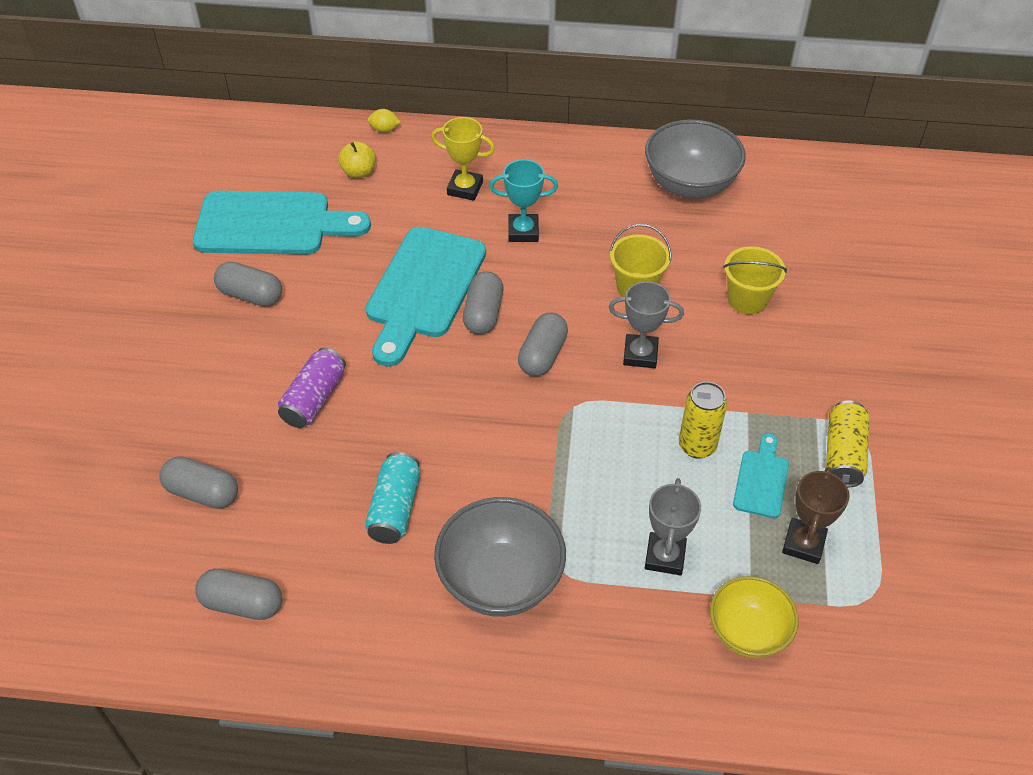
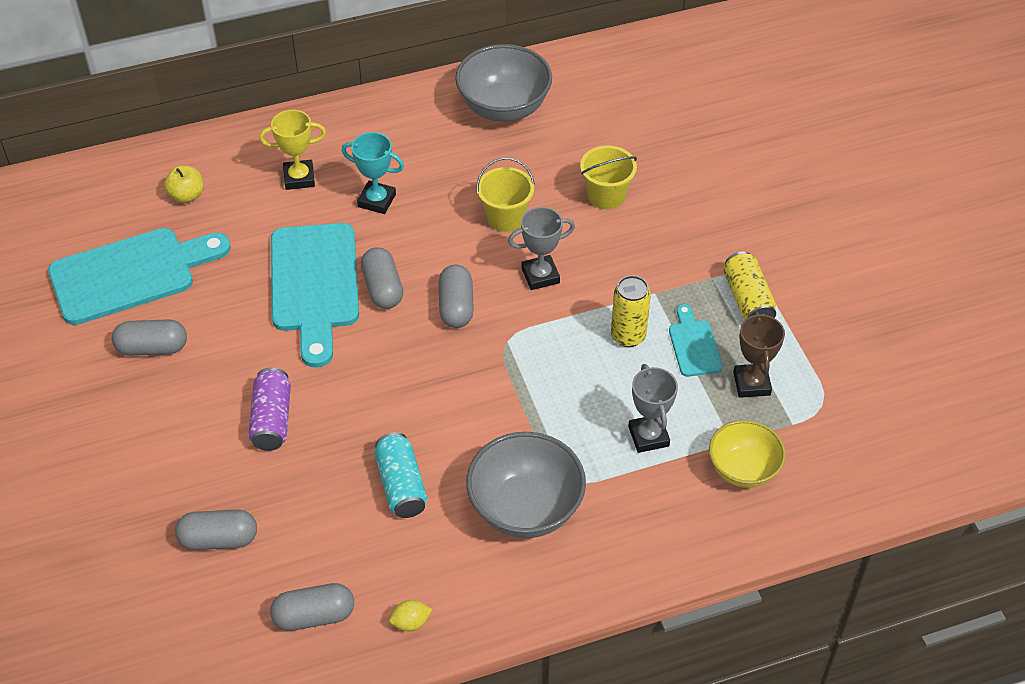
camera: 25 degrees left, 0 degrees up
yellow lemon [368,109,401,133] -> yellow lemon moved to [389,600,432,631]
turquoise trophy [489,159,558,242] -> turquoise trophy turned 45 degrees clockwise [342,132,404,214]

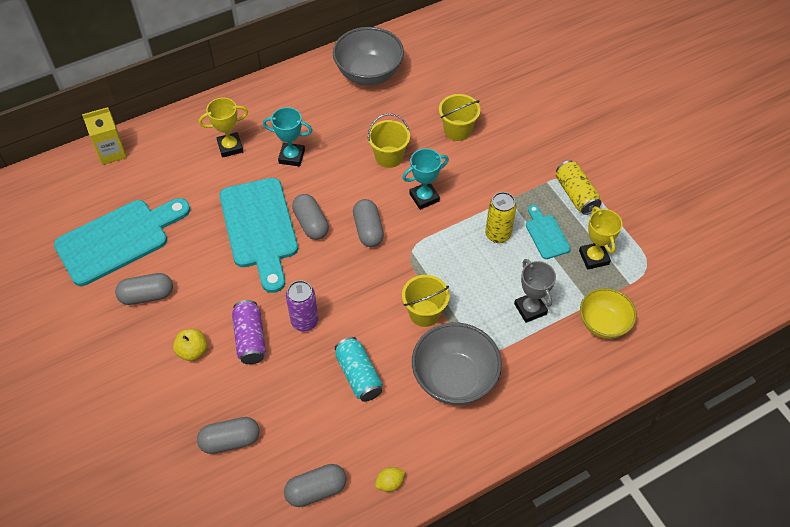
camera: 10 degrees left, 5 degrees up
yellow apple [164,166,204,203] -> yellow apple moved to [173,329,207,361]
grey trophy [508,207,575,290] -> turquoise trophy [402,148,449,210]
brown trophy [733,311,785,398] -> yellow trophy [579,206,622,270]
none -> yellow carton [82,107,127,165]
none -> purple can [286,280,318,332]
none -> yellow bucket [402,275,450,327]

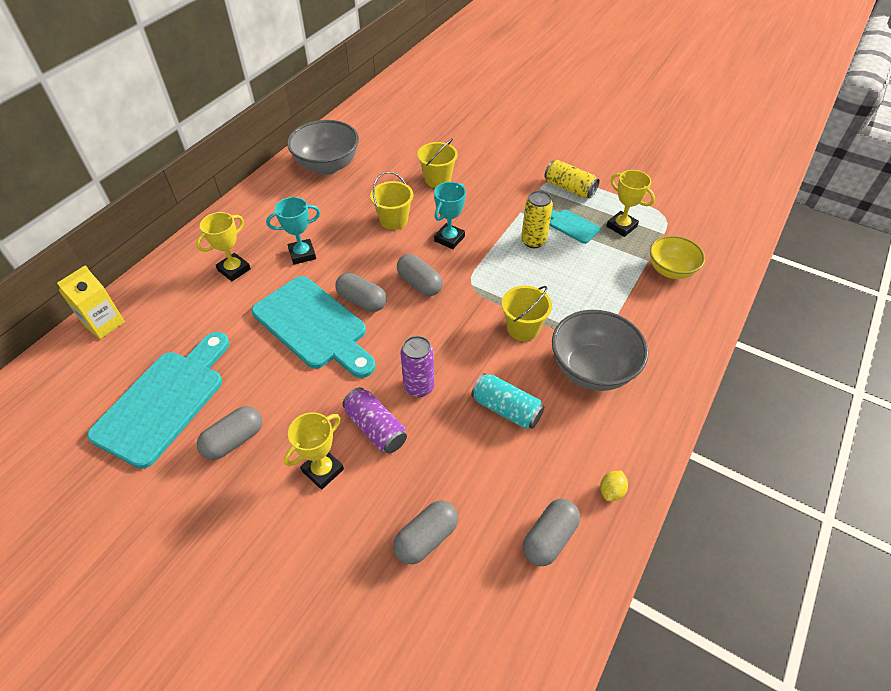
camera: 30 degrees left, 5 degrees down
yellow apple [173,329,207,361] -> yellow trophy [284,412,344,490]
grey trophy [514,259,556,323] -> none

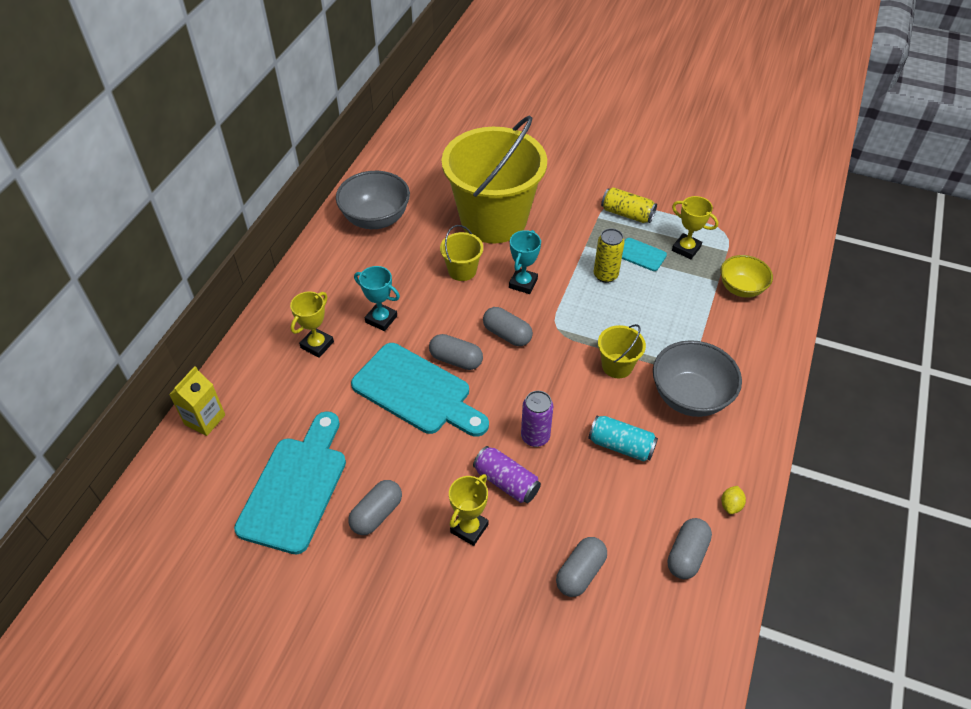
camera: 10 degrees left, 0 degrees up
turquoise trophy [266,197,321,265] -> turquoise trophy turned 60 degrees clockwise [354,266,400,331]
yellow bucket [417,138,458,188] -> yellow bucket [442,115,547,243], size x2.46

